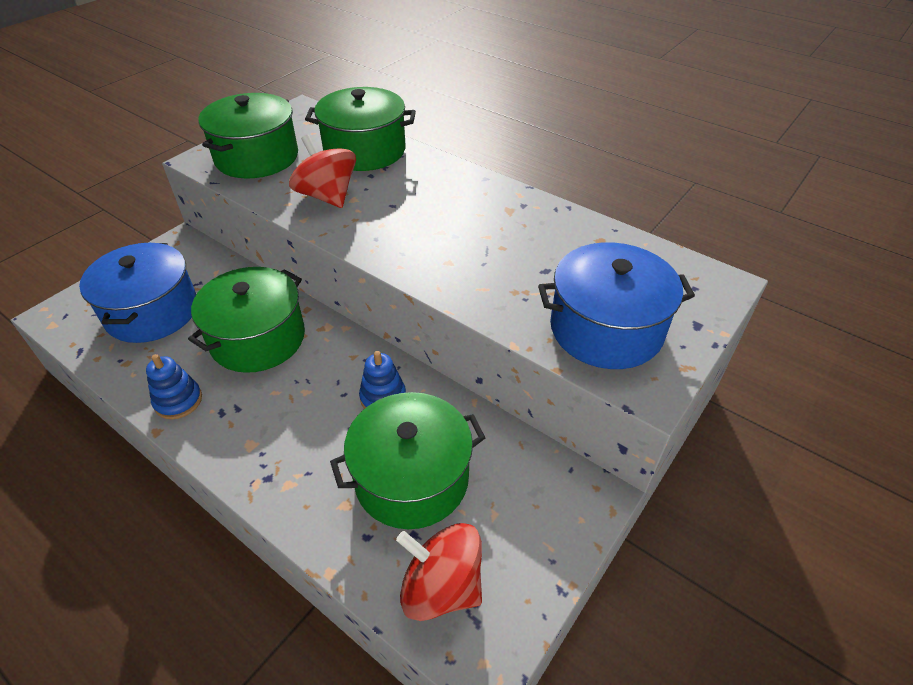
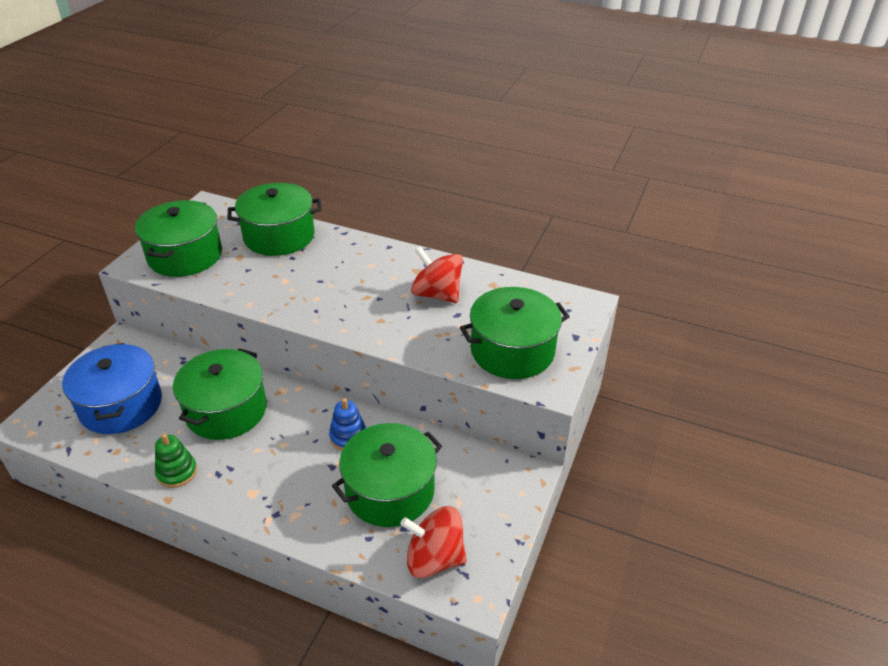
camera: 15 degrees left, 5 degrees down
blue stacking toy [146,354,202,419] -> green stacking toy [155,433,197,488]
red spinning top [289,135,356,208] -> red spinning top moved to [411,246,463,303]
blue pot [538,242,695,369] -> green pot [460,287,570,379]

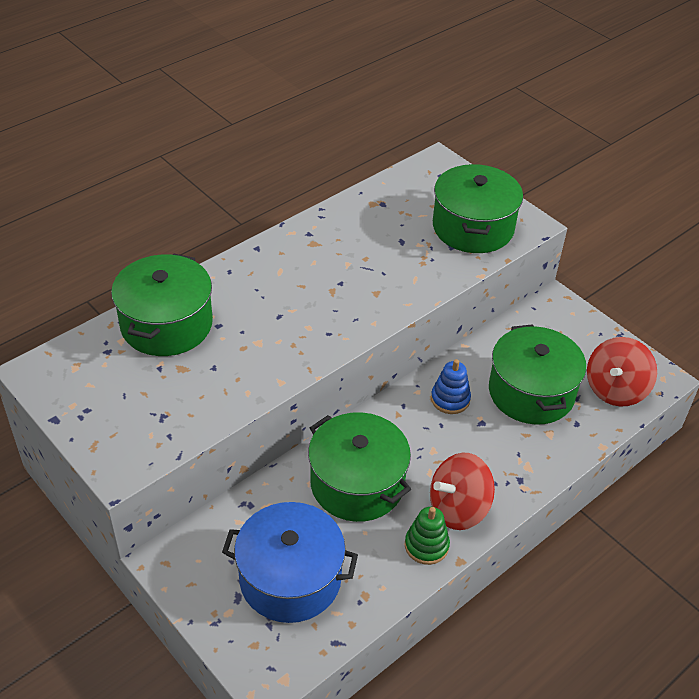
camera: 65 degrees left, 5 degrees up
green pot [135,200,222,277] -> none
red spinning top [411,246,463,303] -> red spinning top moved to [430,453,495,530]

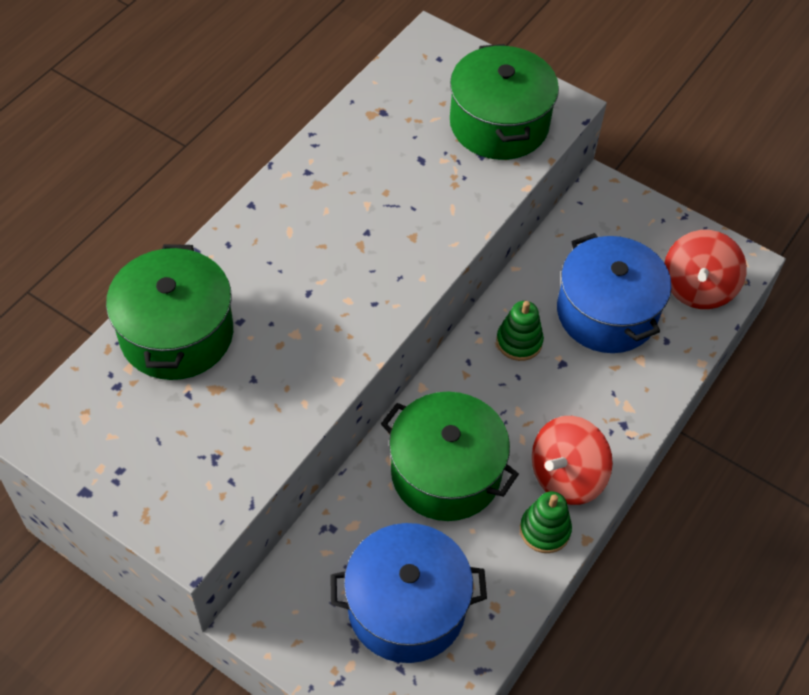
camera: 15 degrees left, 10 degrees up
blue stacking toy [431,359,471,414] -> green stacking toy [496,301,544,361]
green pot [489,324,586,425] -> blue pot [557,233,671,353]

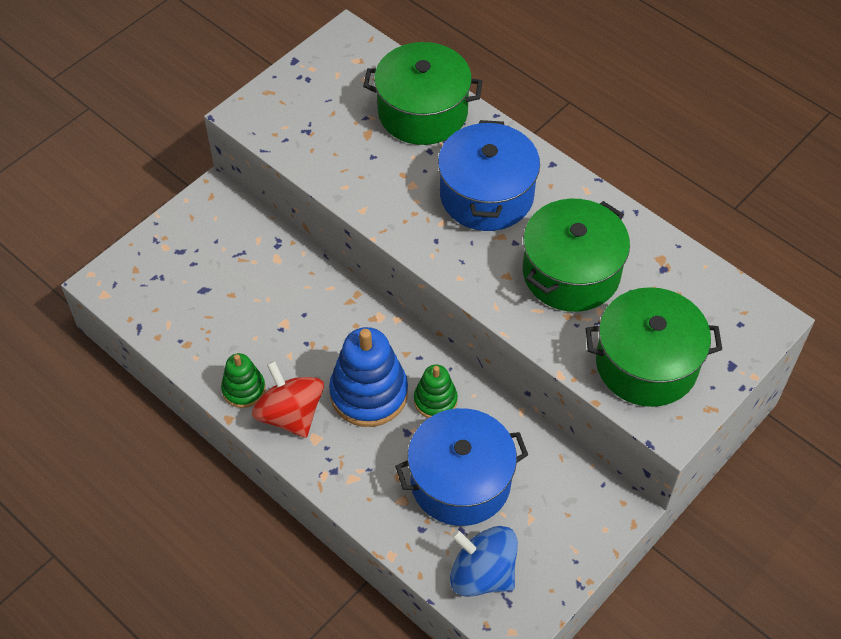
camera: 100 degrees right, 0 degrees up
blue pot [330,523,487,663] -> blue pot moved to [438,120,540,231]
green pot [381,392,519,521] -> green pot moved to [523,199,630,312]
red spinning top [665,230,747,309] -> blue spinning top [450,526,518,597]
none -> blue stacking toy [329,327,408,427]

